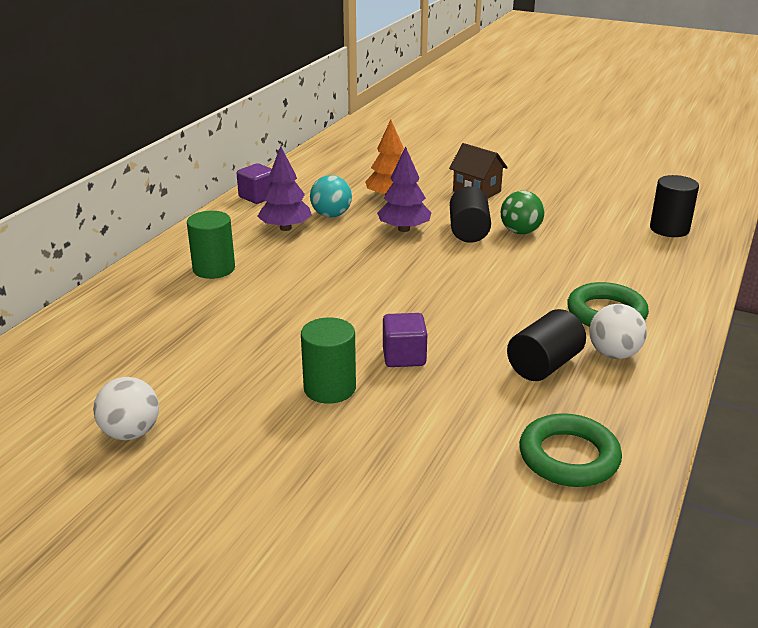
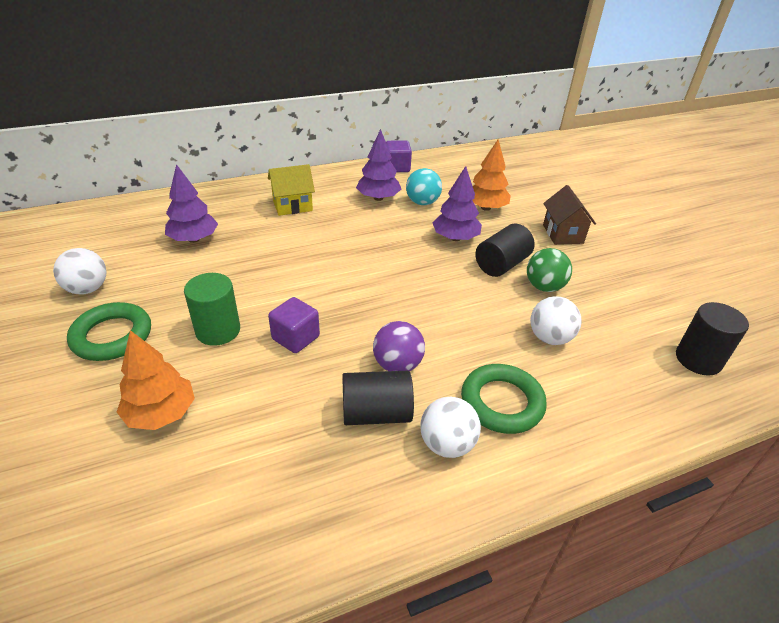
camera: 40 degrees right, 10 degrees up
green cylinder [187,211,235,279] -> yellow house [268,164,315,216]
green ring [519,413,622,487] -> green ring moved to [67,302,151,361]
none -> orange tree [117,330,195,430]
none -> purple tree [165,164,218,243]
none -> purple ball [373,321,425,371]
none -> white ball [530,296,581,345]

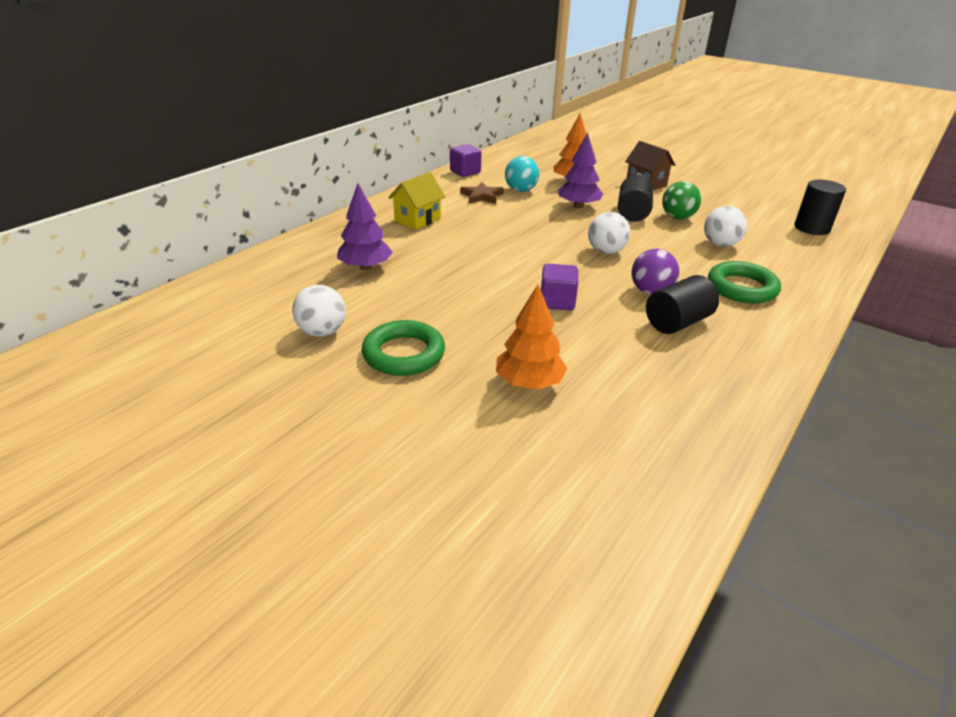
camera: 30 degrees left, 5 degrees down
green cylinder [184,273,240,346] -> none
purple tree [356,129,401,201] -> brown star [460,182,504,204]
white ball [420,397,481,458] -> white ball moved to [588,212,630,254]

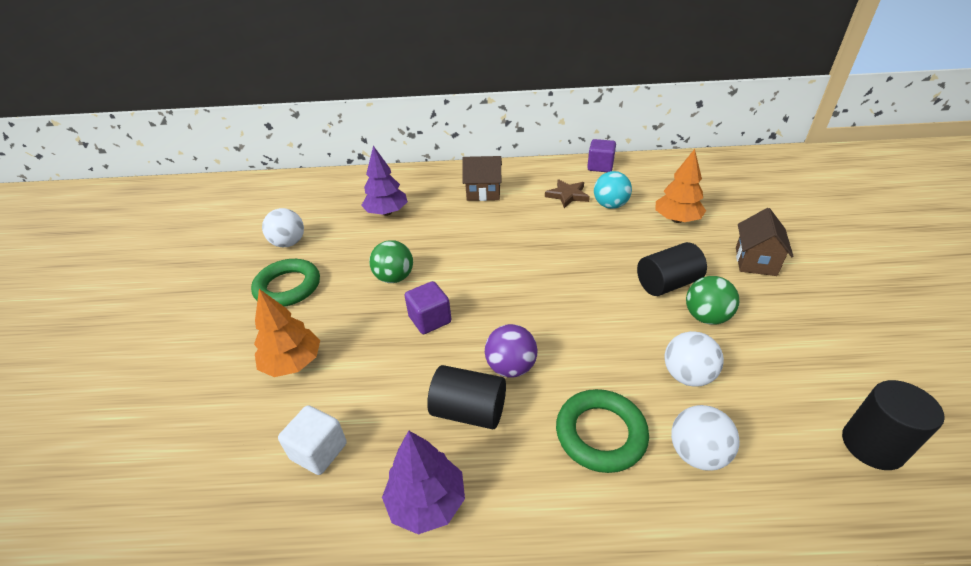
camera: 55 degrees right, 5 degrees up
yellow house [388,172,445,230] -> brown house [462,156,502,201]
purple tree [558,133,603,208] -> purple tree moved to [382,430,465,535]
white ball [588,212,630,254] -> white ball moved to [671,405,740,471]
none -> white cube [278,405,347,475]
none -> green ball [369,240,413,283]

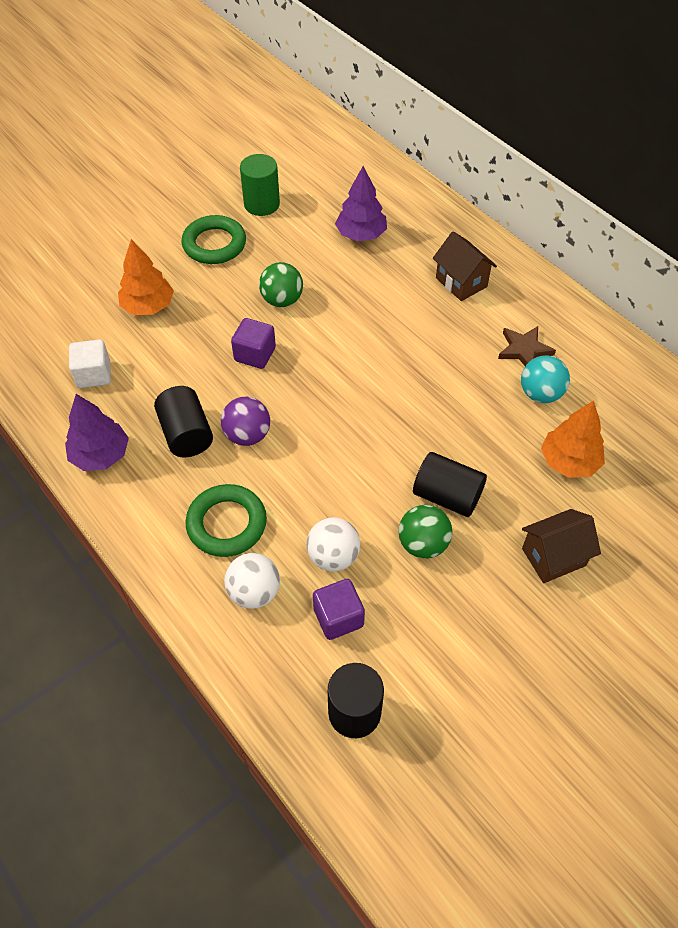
camera: 50 degrees right, 15 degrees up
white ball [262,208,304,247] -> green cylinder [240,154,280,216]
purple cube [587,139,616,172] -> purple cube moved to [313,579,365,640]

